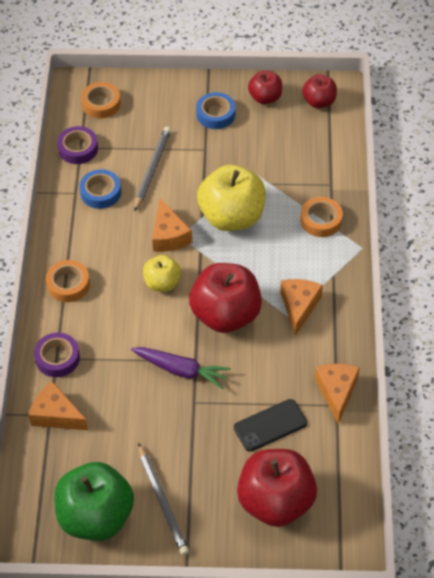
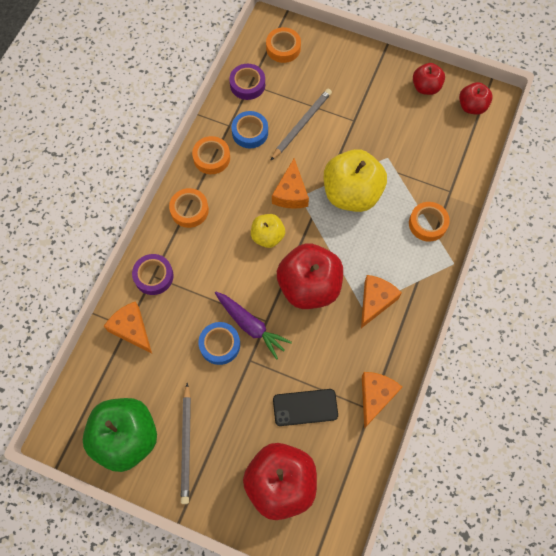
camera: 20 degrees right, 15 degrees up
blue tape [196,92,235,129] -> blue tape moved to [198,322,240,365]
none -> orange tape [192,136,230,174]

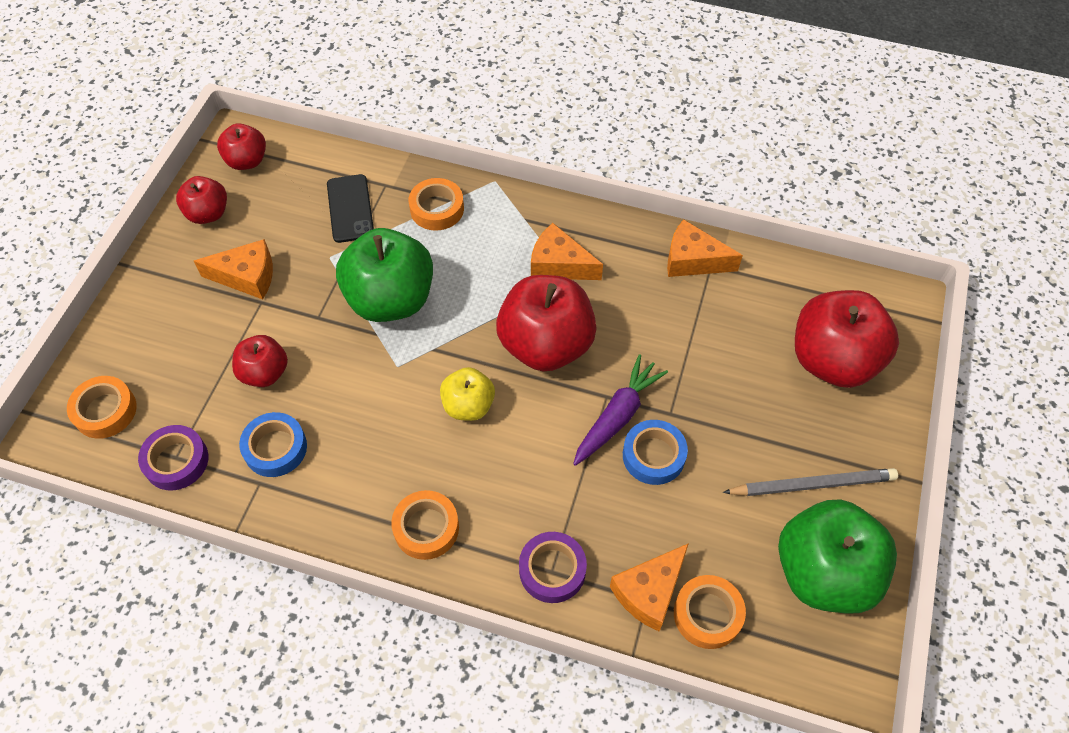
camera: 95 degrees left, 10 degrees down
orange tape [192,136,230,174] -> orange tape moved to [674,575,746,649]
grey pencil [270,89,332,161] -> red apple [232,335,288,387]
orange cheese [272,158,309,209] -> orange cheese moved to [194,239,273,299]
black phone [273,389,338,426] -> black phone moved to [327,174,374,243]
yellow apple [324,149,387,212] -> green apple [336,228,433,322]

